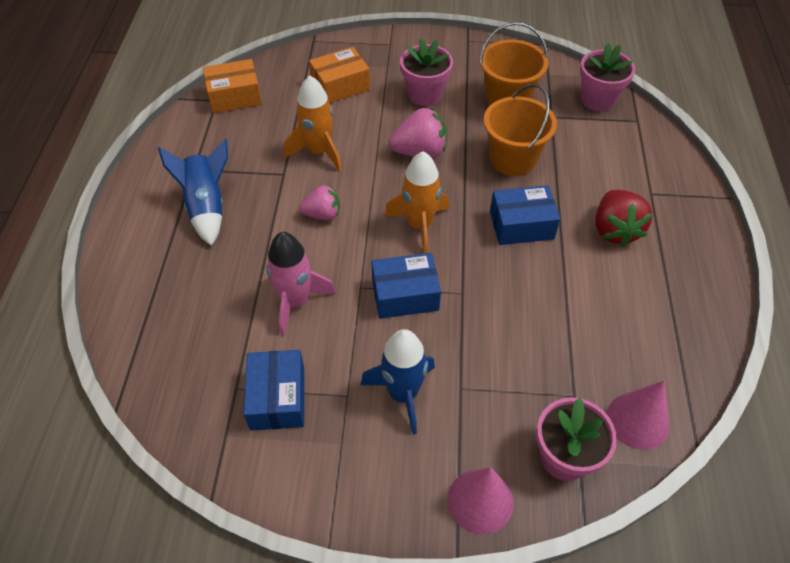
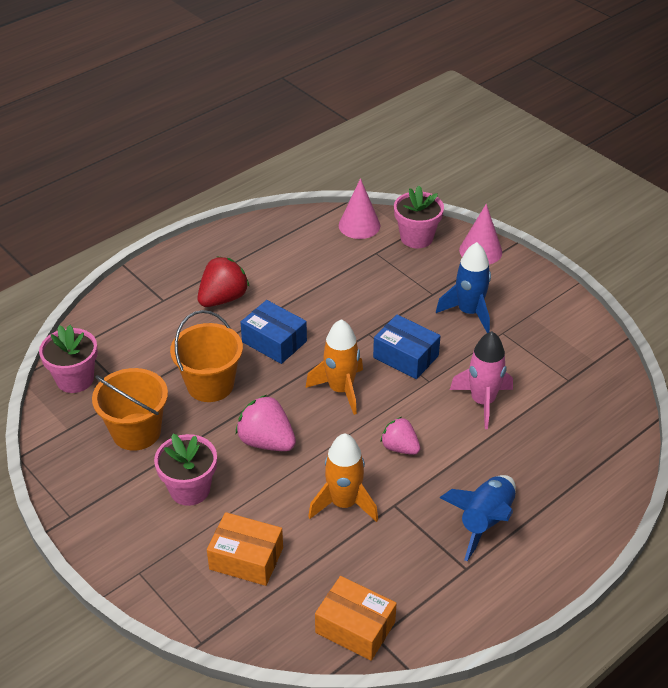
camera: 135 degrees left, 10 degrees down
blue box [244,350,304,431] -> none

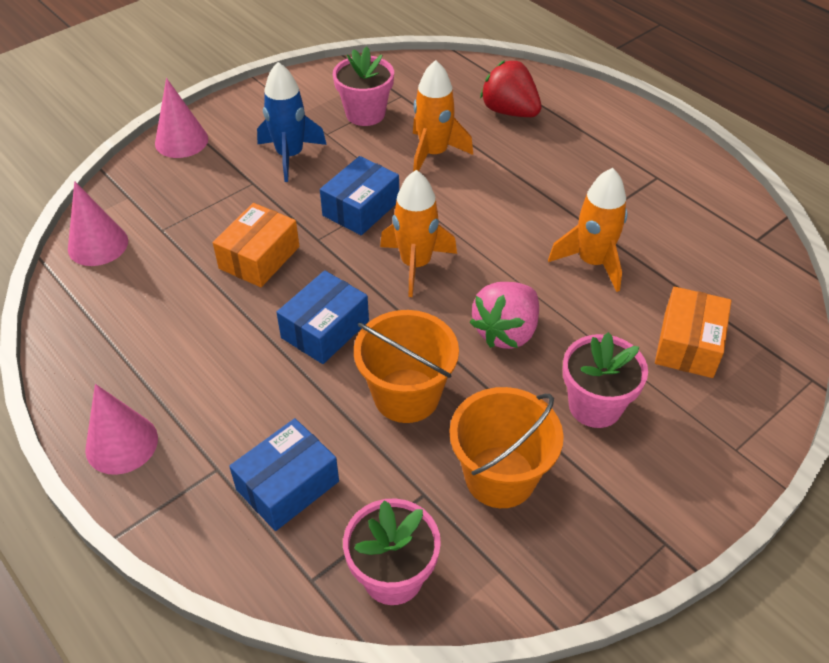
camera: 90 degrees left, 5 degrees up
red strawberry [197,256,250,307] -> red strawberry moved to [480,60,542,117]
orange box [315,576,397,661] -> orange box moved to [213,203,299,287]
pink strawberry [381,417,420,455] -> none
pink flower pot [394,186,444,248] -> pink flower pot moved to [333,46,394,126]
blue rocket [440,475,516,561] -> none
pink rocket [450,331,513,429] -> orange rocket [413,60,473,172]
none -> pink cone [85,384,158,475]
none -> blue box [229,418,339,531]

